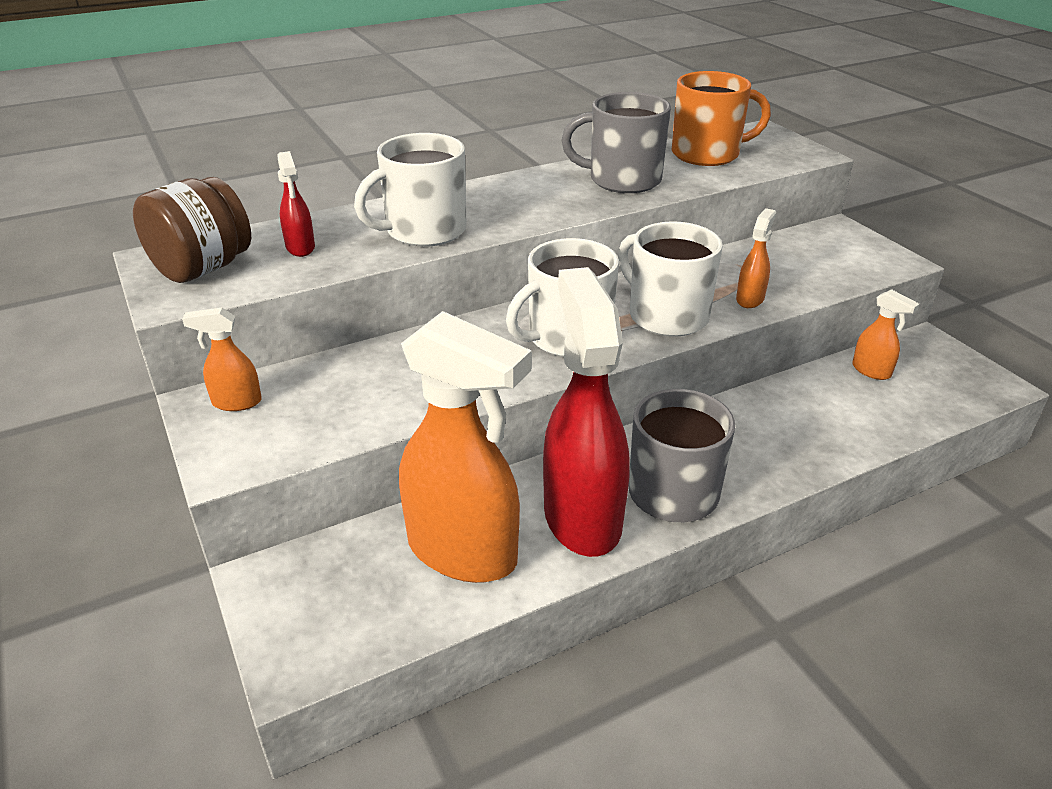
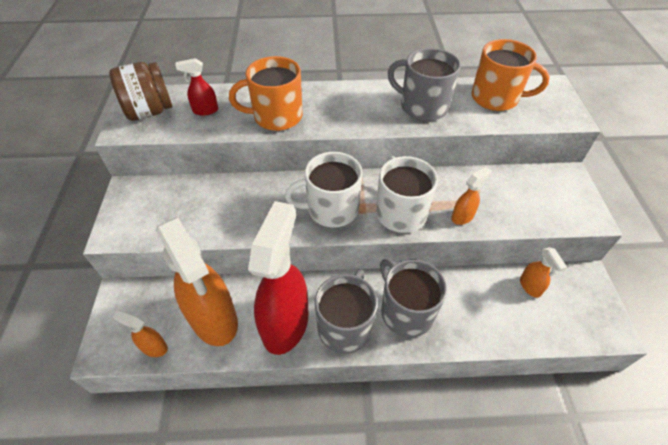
camera: 25 degrees right, 15 degrees up
orange spray bottle [182,308,262,411] -> orange spray bottle moved to [113,310,168,357]
red spray bottle [277,151,315,257] -> red spray bottle turned 75 degrees clockwise [175,58,218,116]
white mug [354,133,466,247] -> orange mug [229,56,302,131]
none -> grey mug [380,259,447,337]

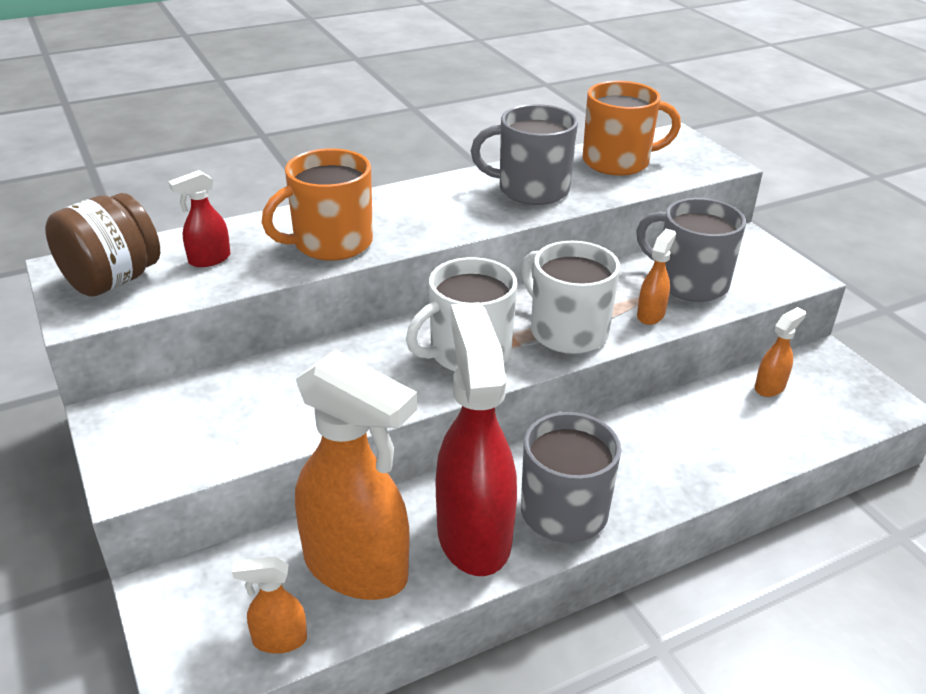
camera: 25 degrees left, 15 degrees down
grey mug [380,259,447,337] -> grey mug moved to [636,198,746,302]
orange spray bottle [520,247,567,298] -> orange spray bottle turned 90 degrees counterclockwise [755,307,806,397]

